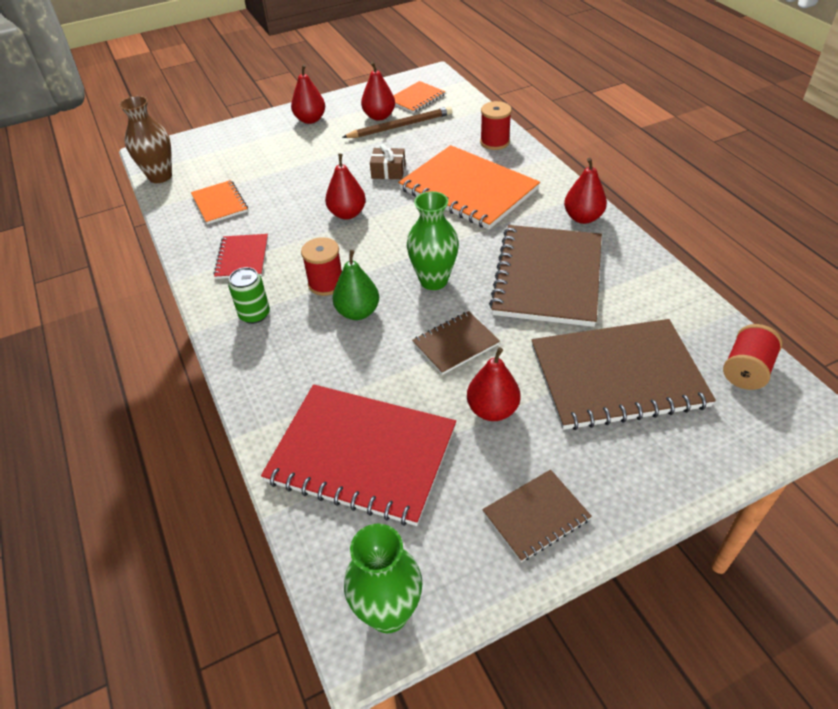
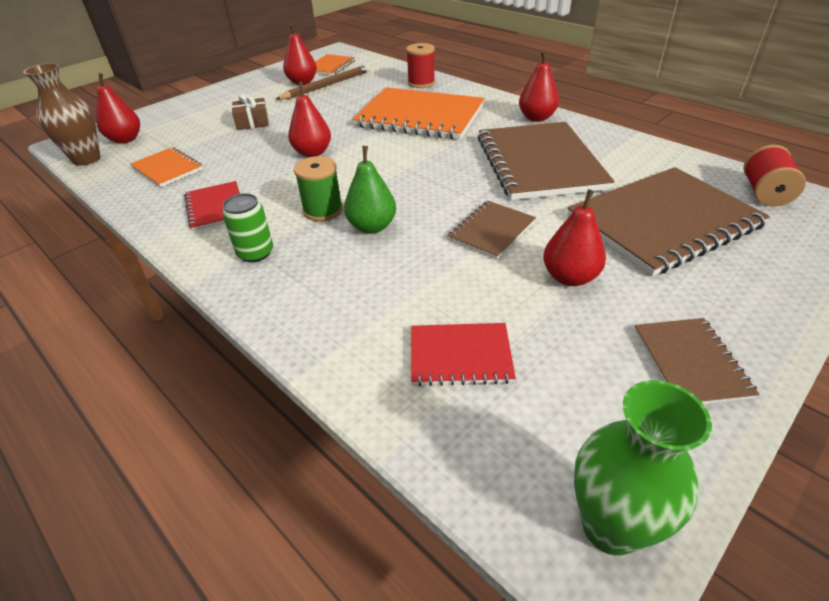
camera: 20 degrees left, 5 degrees down
red notebook [261,384,456,526] -> red notebook [411,323,516,386], size x0.50
red pear [291,65,325,124] -> red pear moved to [96,73,140,144]
red spool [301,237,342,296] -> green spool [294,156,343,221]
brown gift [370,144,405,179] -> brown gift moved to [232,94,269,130]
green vase [407,191,459,290] -> none
brown notebook [482,470,592,562] -> brown notebook turned 45 degrees counterclockwise [634,318,760,404]

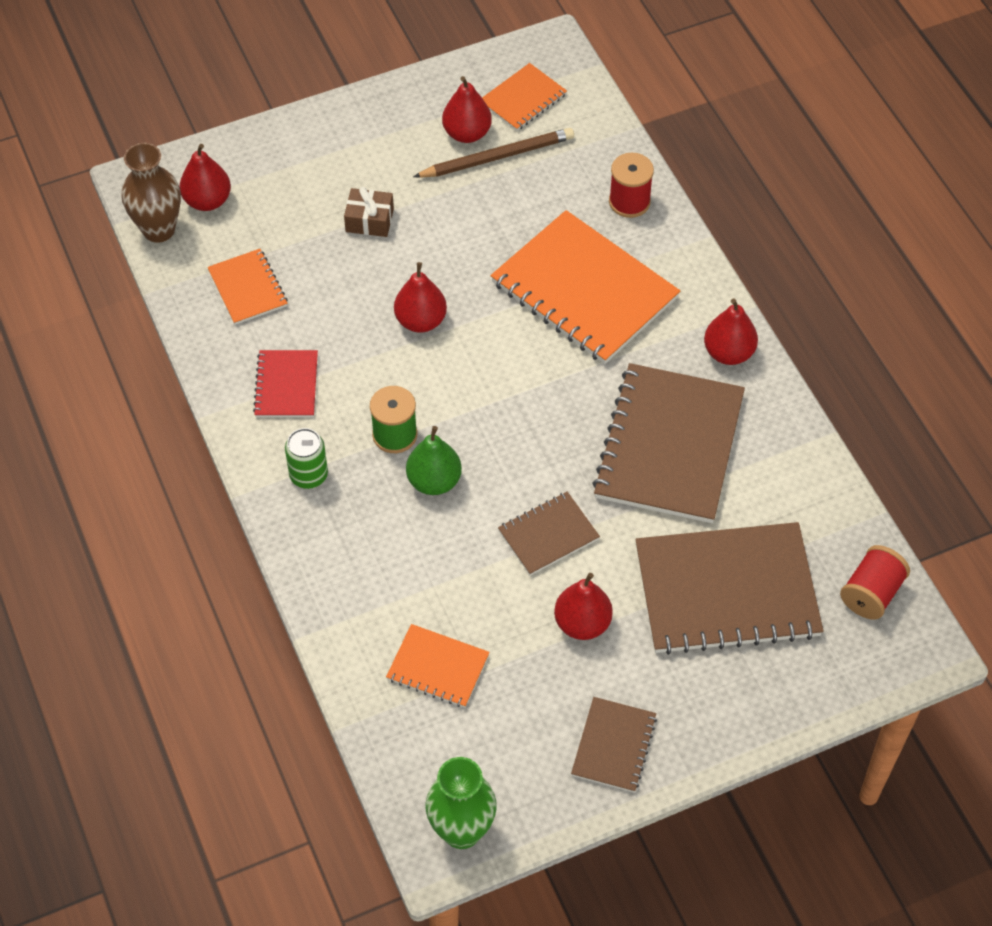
camera: 20 degrees right, 15 degrees up
red notebook [411,323,516,386] -> orange notebook [386,624,490,708]

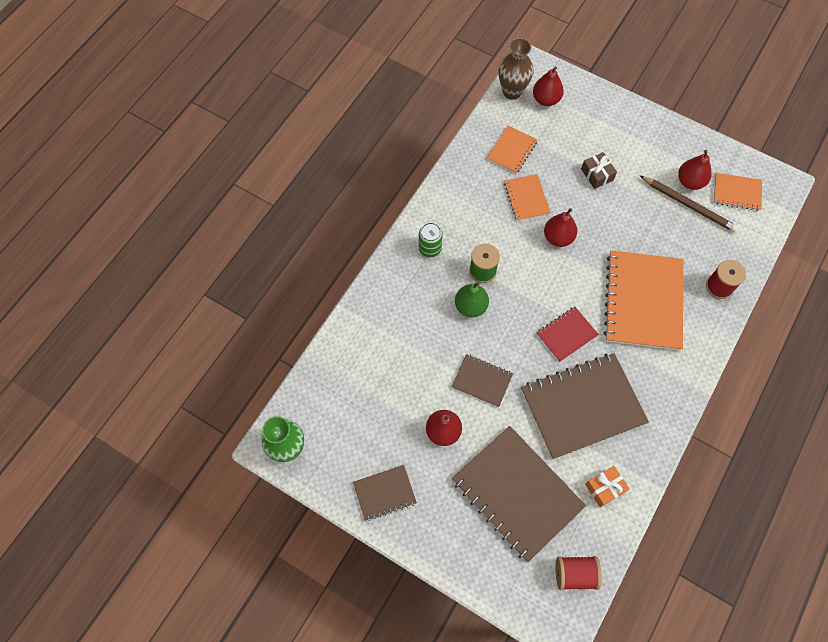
camera: 55 degrees right, 10 degrees up
red notebook [253,350,318,417] -> red notebook moved to [537,307,599,362]
orange notebook [386,624,490,708] -> orange notebook moved to [504,174,551,221]
red pear [704,298,758,365] -> none
none -> orange gift [585,466,629,507]

